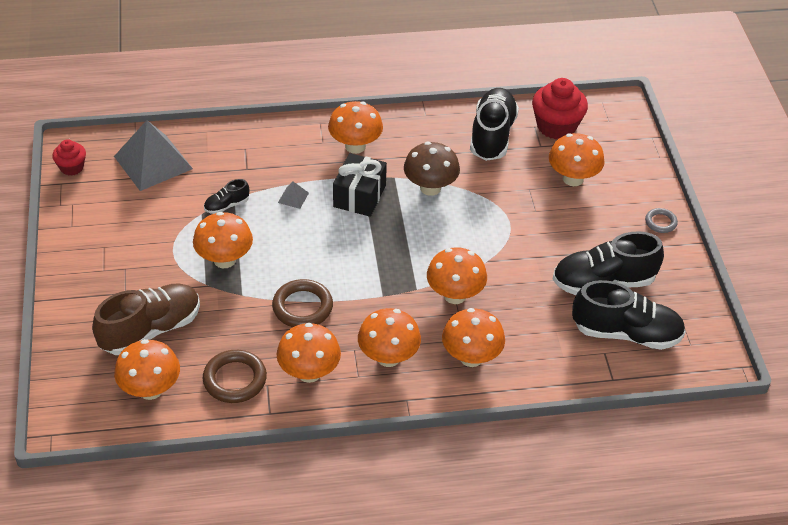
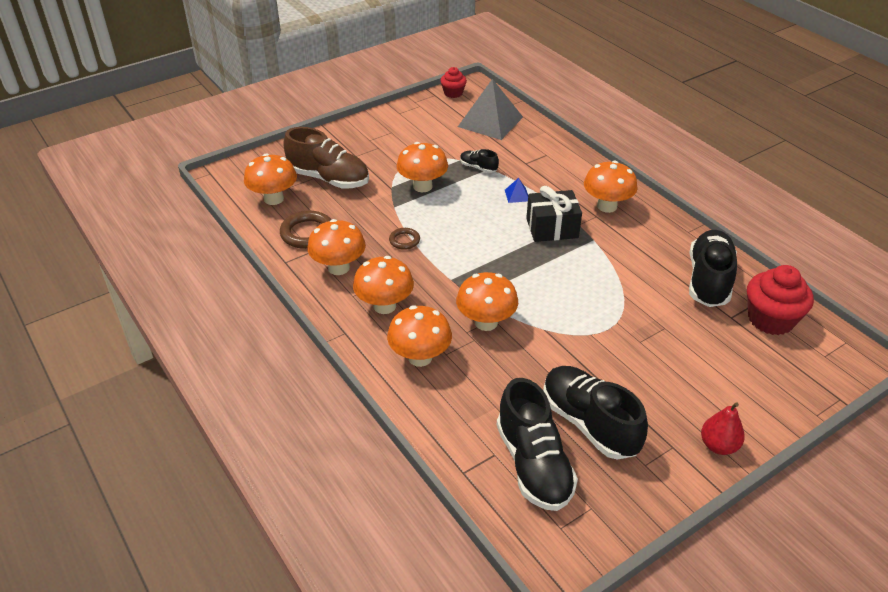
camera: 65 degrees right, 5 degrees down
brown ring [272,279,333,327] -> brown ring [389,228,420,250], size x0.57
grey pyramid [278,181,309,209] -> blue pyramid [505,178,528,203]
brown mushroom [404,142,460,196] -> none
black shoe [470,88,519,161] -> black shoe turned 60 degrees counterclockwise [689,230,737,307]
orange mushroom [549,133,605,186] -> none
grey ring [645,208,678,233] -> red pear [701,402,745,455]

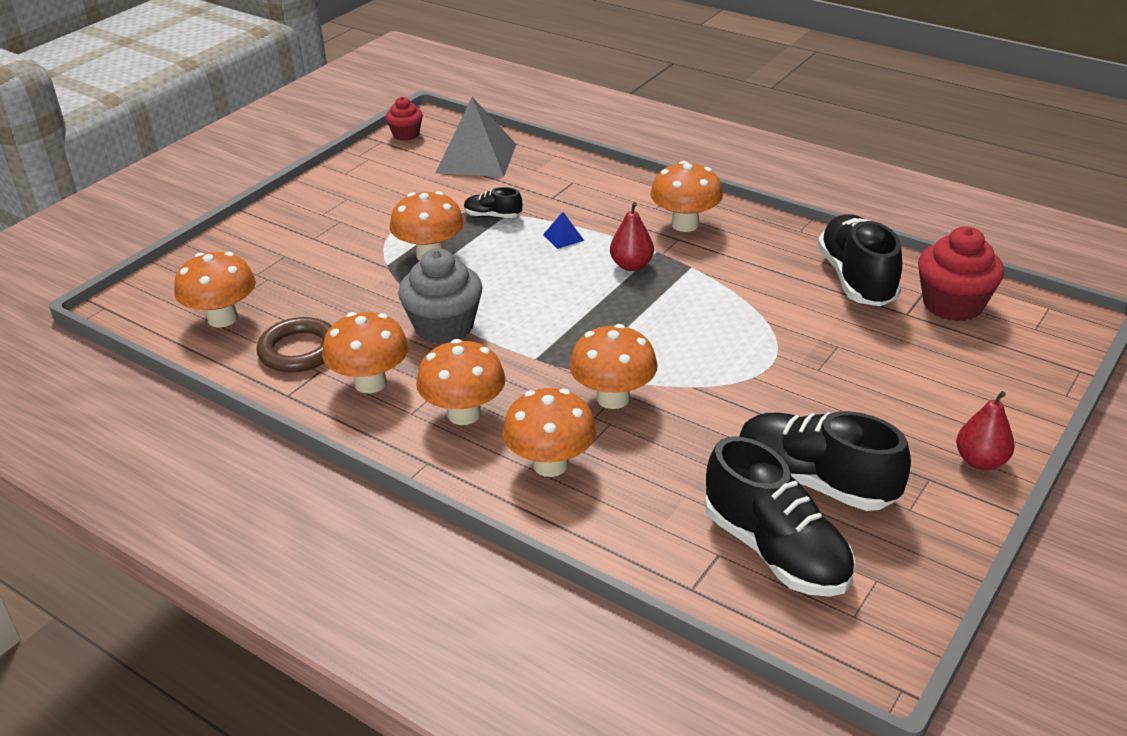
camera: 20 degrees left, 5 degrees down
brown shoe [283,127,369,189] -> none
brown ring [389,228,420,250] -> grey cupcake [398,249,483,344]
black gift [526,186,582,242] -> red pear [610,202,654,271]

